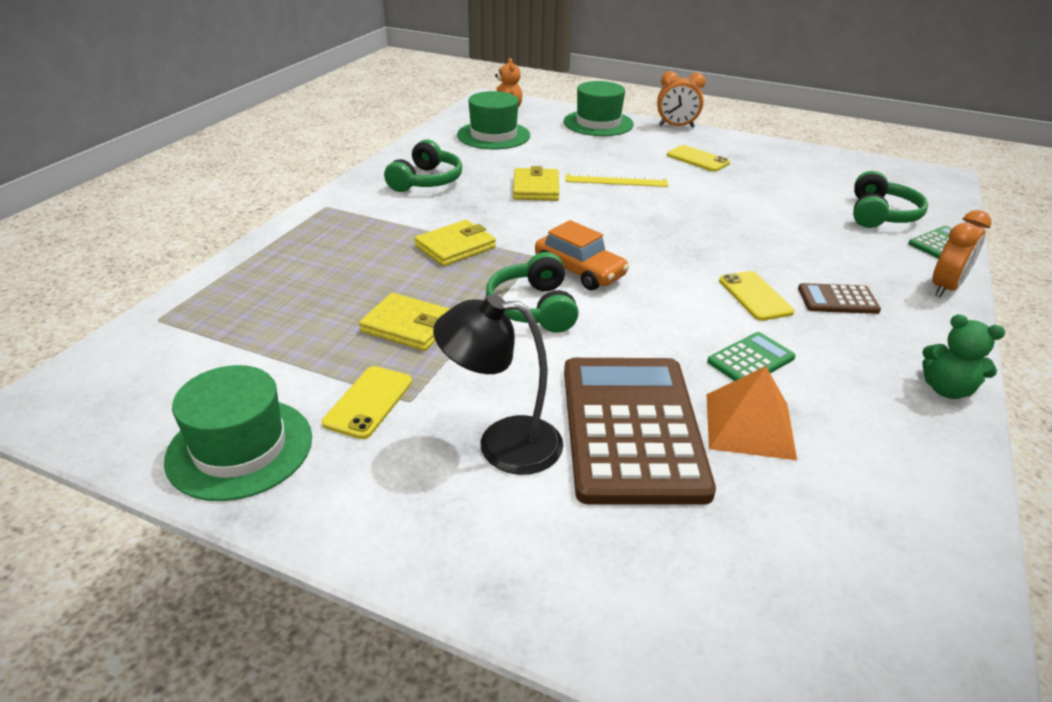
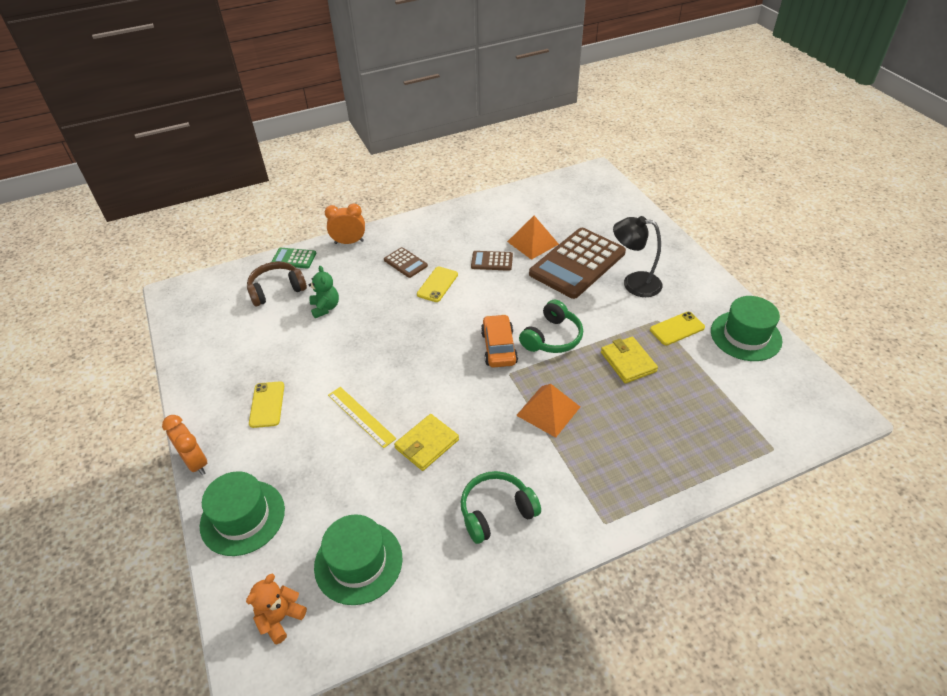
camera: 135 degrees left, 10 degrees up
yellow wallet [414,220,496,266] -> orange pyramid [516,384,580,438]
black lamp [433,294,563,475] -> black lamp turned 150 degrees clockwise [613,216,663,297]
green calculator [707,332,796,381] -> brown calculator [471,251,513,271]
green headphones [853,171,928,228] -> brown headphones [247,262,307,306]
green teddy bear [922,314,1005,399] -> green teddy bear moved to [309,266,339,318]

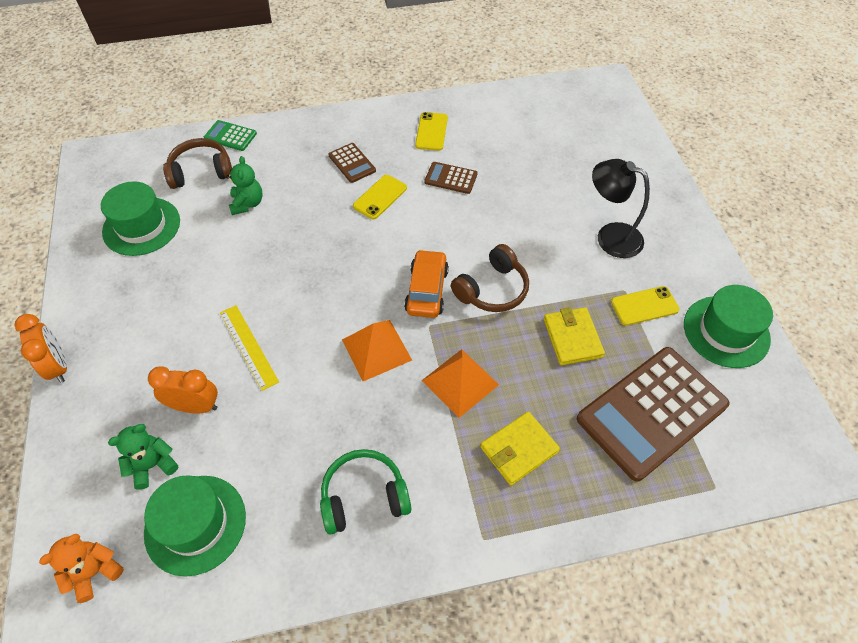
camera: 10 degrees right, 10 degrees up
green hat [200,471,285,556] -> green hat moved to [101,181,180,256]
yellow phone [249,381,284,428] -> yellow phone moved to [415,112,448,151]
orange clock [325,203,365,244] -> orange clock moved to [148,366,218,413]
yellow wallet [394,414,459,471] -> yellow wallet moved to [480,411,560,485]
orange pyramid [507,216,559,260] -> orange pyramid moved to [342,320,412,381]
green headphones [519,300,583,353] -> brown headphones [451,244,529,312]
brown calculator [529,228,626,299] -> brown calculator moved to [577,347,730,482]
none -> green teddy bear [108,424,178,490]

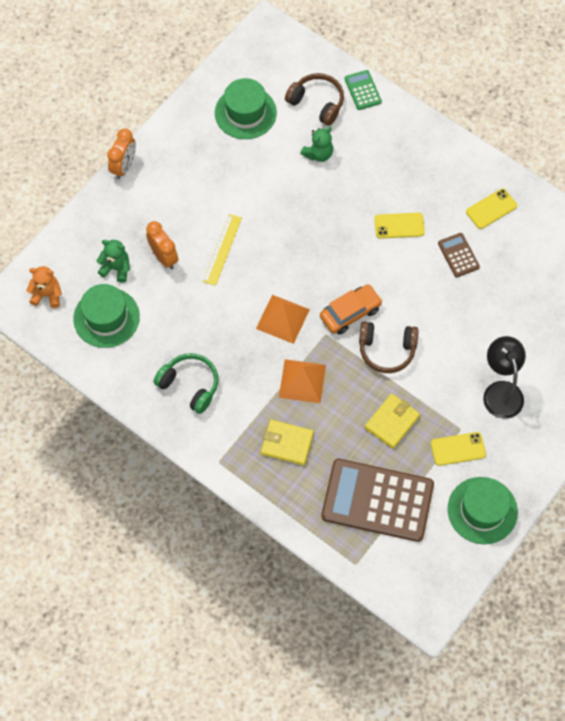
camera: 50 degrees right, 10 degrees up
brown calculator [328,143,376,183] -> none
yellow phone [611,286,679,326] -> yellow phone turned 45 degrees counterclockwise [431,432,486,466]

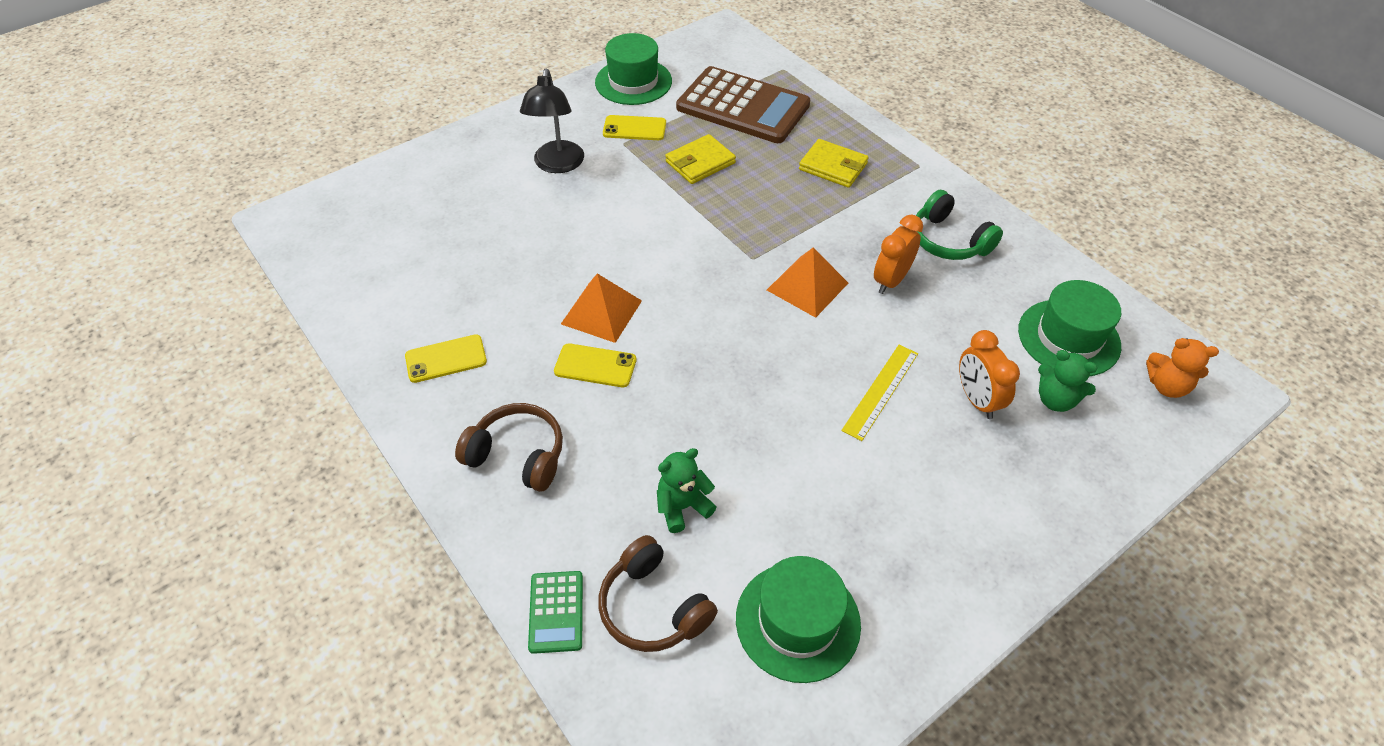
camera: 165 degrees left, 15 degrees down
orange clock [107,128,136,179] -> orange clock moved to [874,215,923,294]
orange pyramid [279,359,326,403] -> orange pyramid moved to [561,274,642,343]
orange car [320,284,383,335] -> none
brown headphones [359,321,419,373] -> brown headphones moved to [455,403,563,492]
brown calculator [438,233,480,277] -> none

